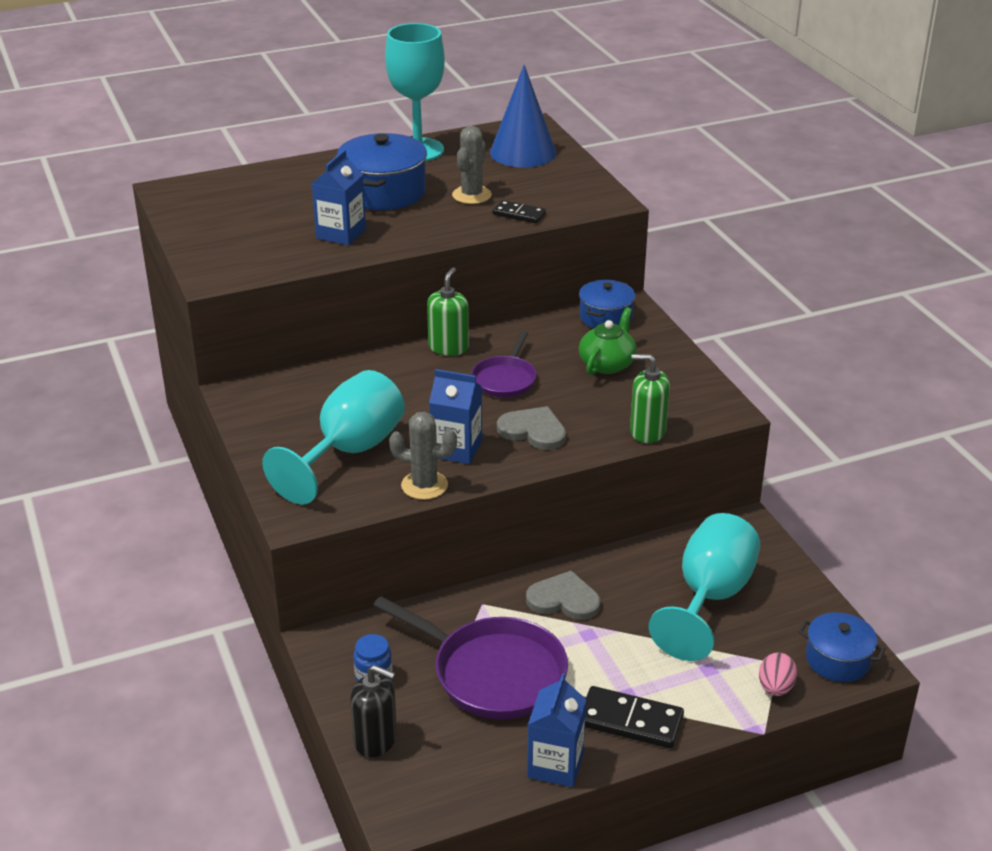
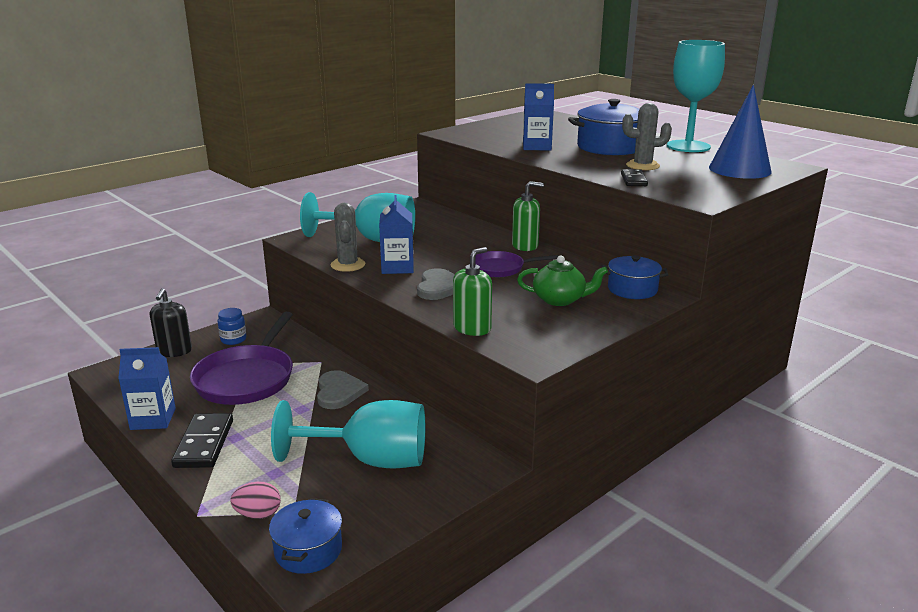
camera: 70 degrees right, 10 degrees down
green soap dispenser [630,354,670,443] -> green soap dispenser turned 45 degrees clockwise [453,247,492,336]

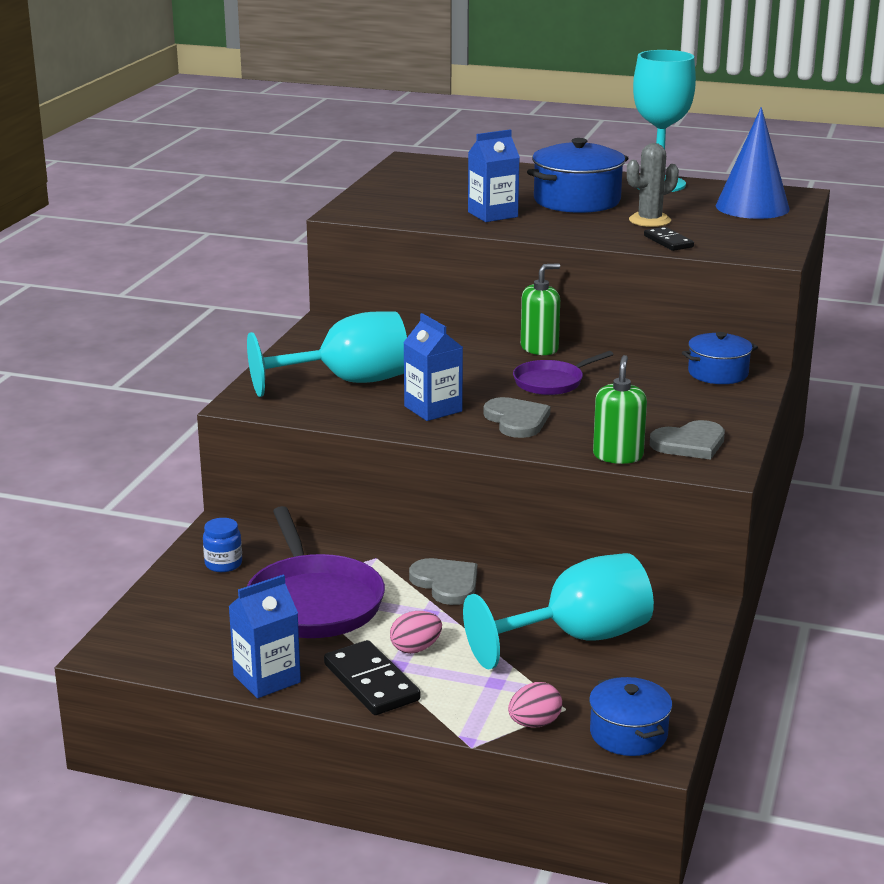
camera: 30 degrees left, 0 degrees up
black soap dispenser [150,288,192,357] -> none
grey cactus [331,203,365,272] -> none
green teapot [517,256,608,306] -> none
none -> pink egg [390,611,442,654]
none -> grey heart [650,420,725,460]

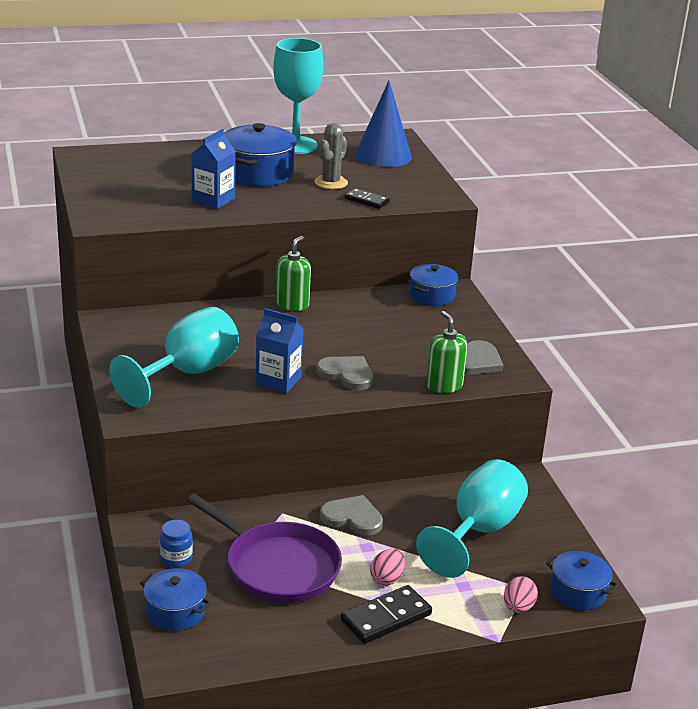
camera: 35 degrees left, 5 degrees up
blue carton [229,575,301,698] -> none
black domino [324,640,420,715] -> black domino turned 60 degrees counterclockwise [341,585,432,644]
purple pan [513,351,614,395] -> none
none -> blue pot [140,568,211,631]

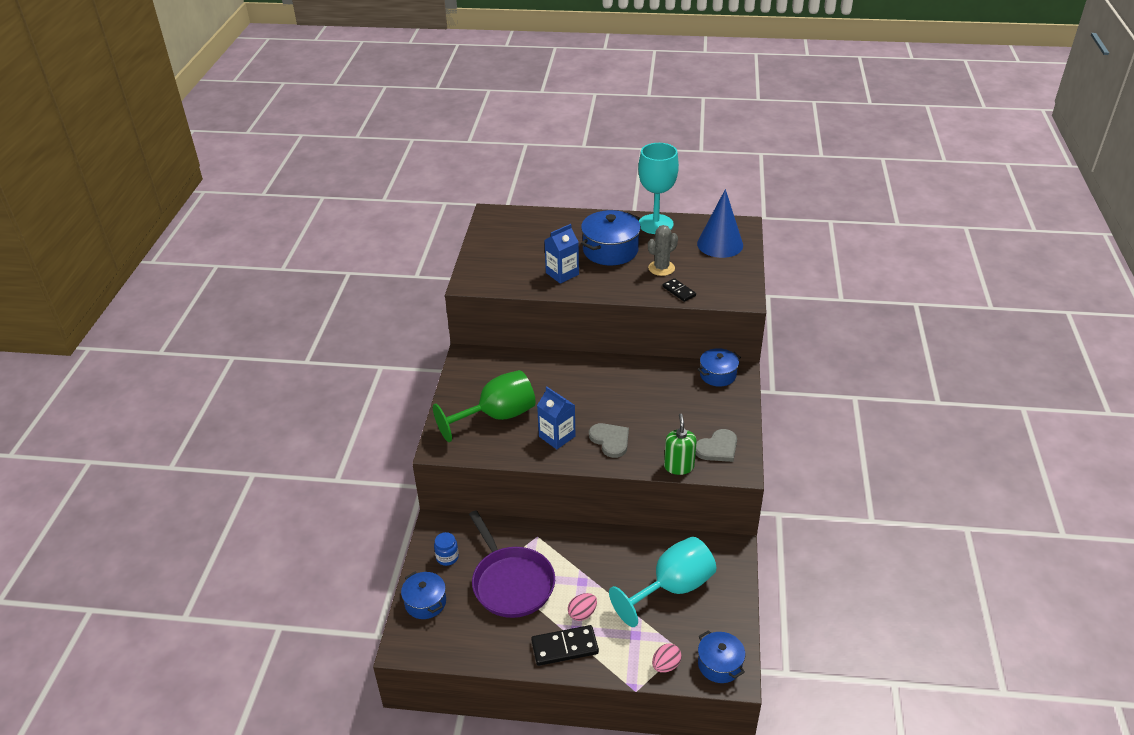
camera: 25 degrees right, 10 degrees up
turquoise goblet [109,307,239,408] -> green goblet [433,370,536,442]
green soap dispenser [275,236,311,311] -> none
grey heart [320,495,383,535] -> none

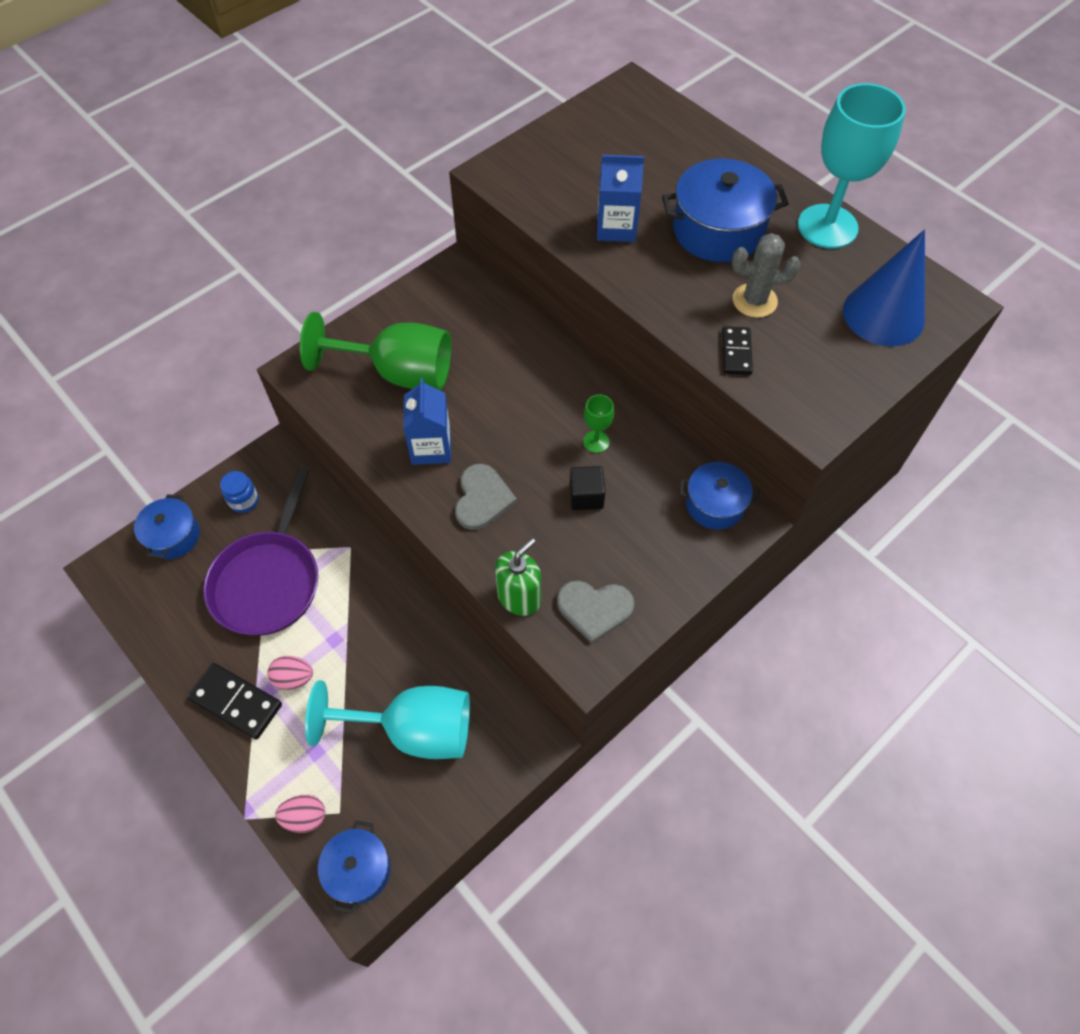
camera: 40 degrees right, 20 degrees up
none -> black cube [569,466,605,510]
none -> green goblet [583,394,614,453]

